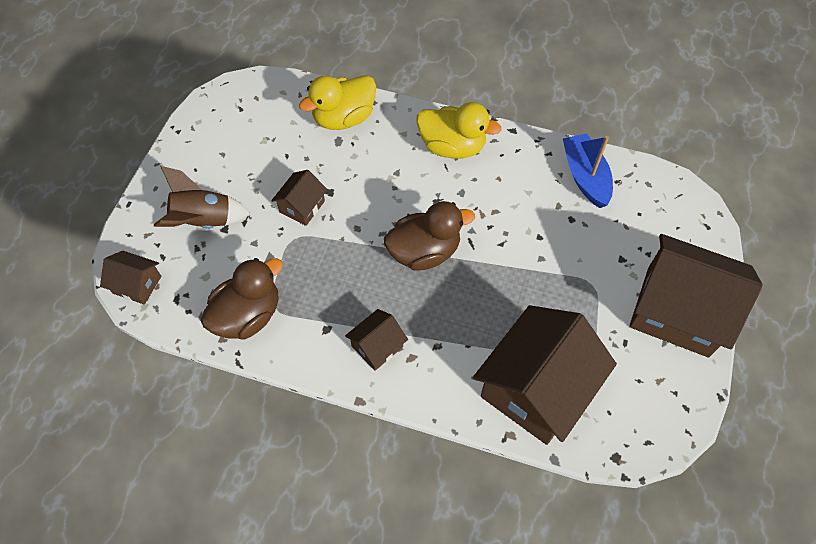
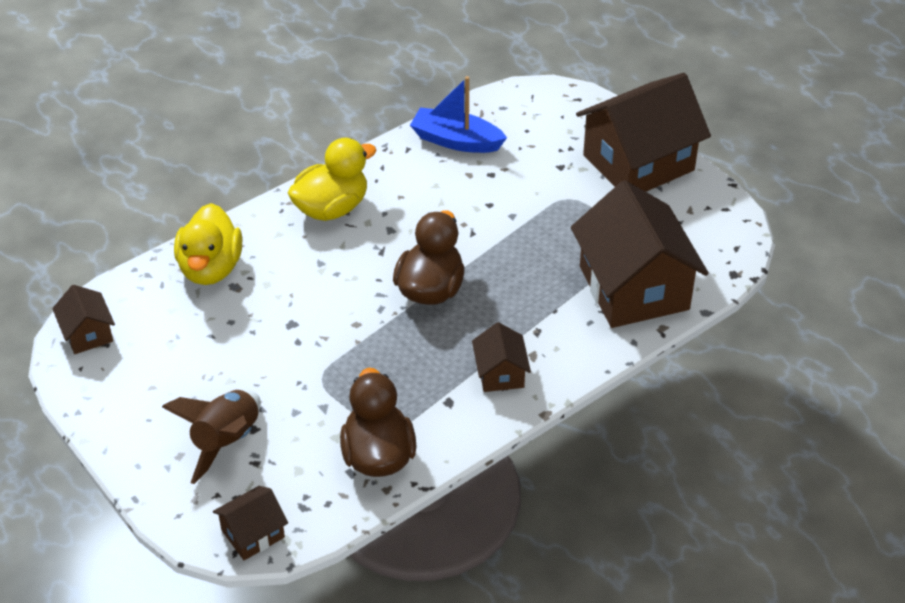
camera: 55 degrees left, 15 degrees down
brown house [271,170,328,226] -> brown house moved to [52,285,115,354]

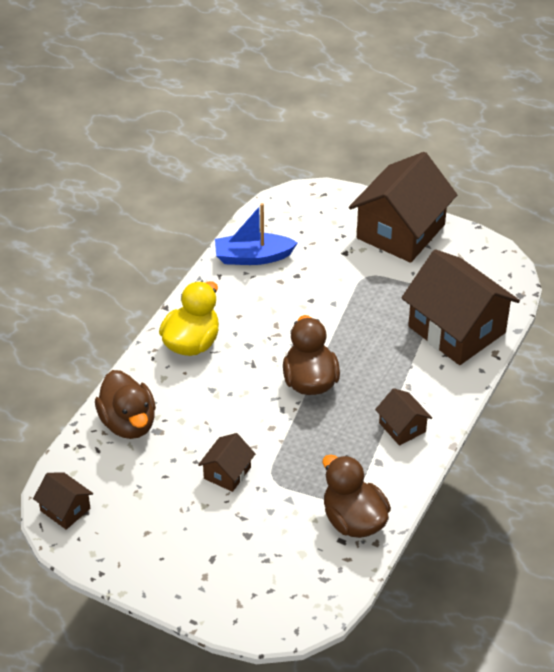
camera: 25 degrees left, 0 degrees up
brown rocket [162,390,261,484] -> none
yellow duck [174,203,242,285] -> brown duck [95,370,156,439]
brown house [213,486,288,560] -> brown house moved to [198,433,255,492]

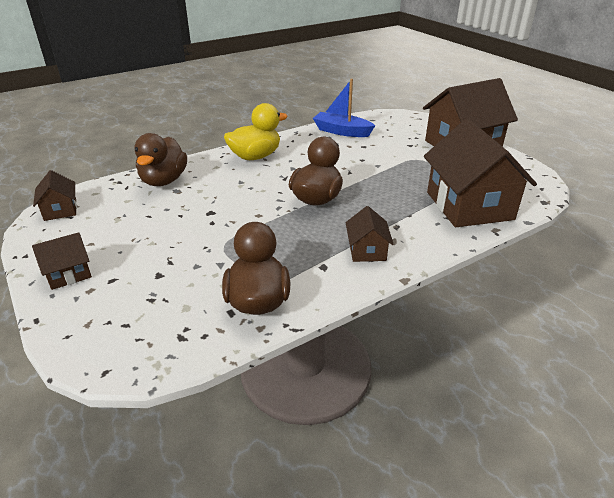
camera: 30 degrees right, 10 degrees down
brown house [198,433,255,492] -> brown house moved to [32,232,92,290]

